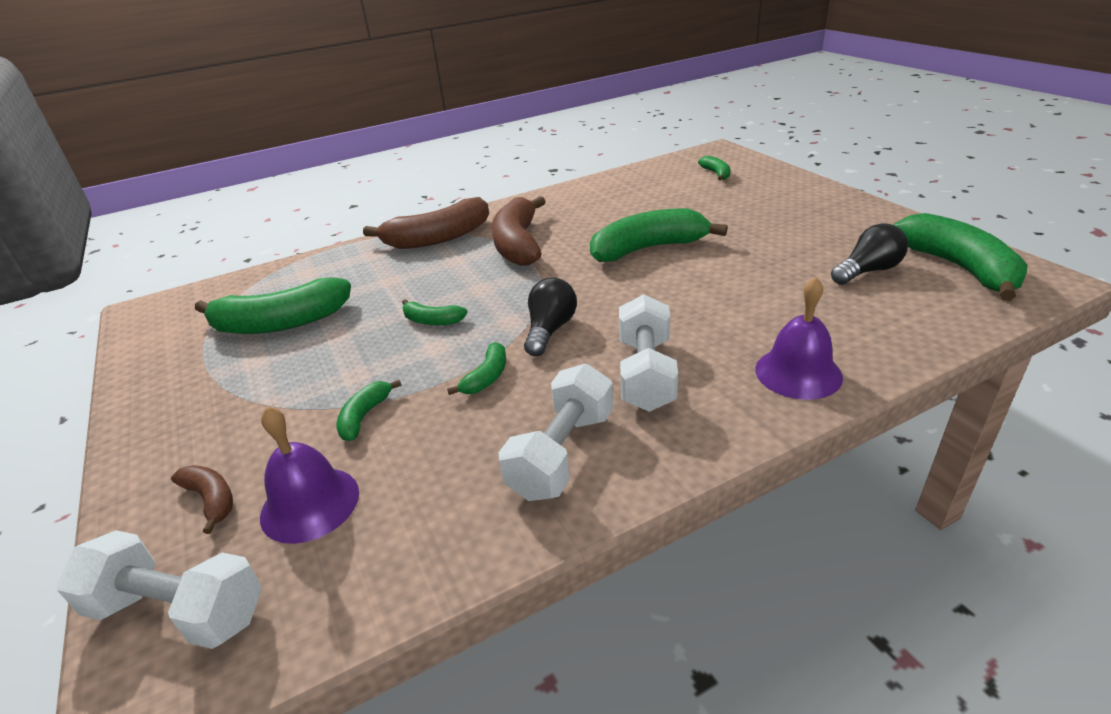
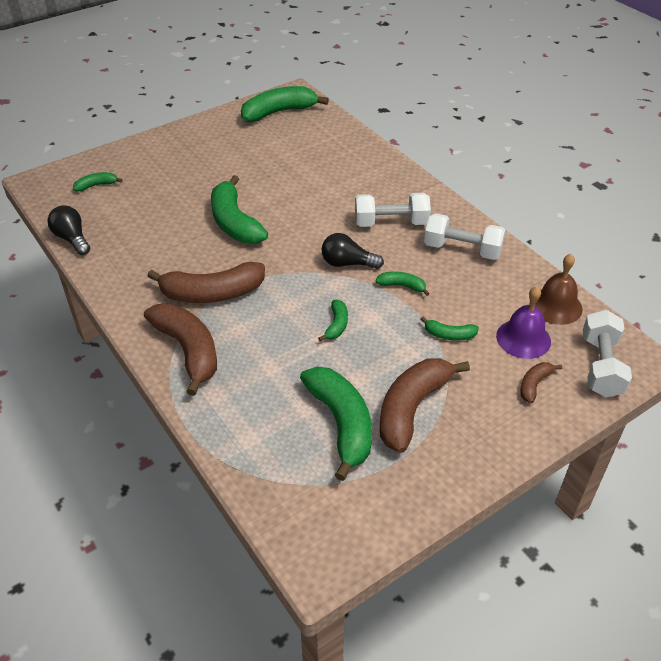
camera: 100 degrees left, 10 degrees up
purple bell [755,277,843,400] -> none
black light bulb [831,223,908,285] -> black light bulb moved to [47,205,90,255]
none -> brown banana [380,358,470,453]
none -> brown bell [535,254,583,325]

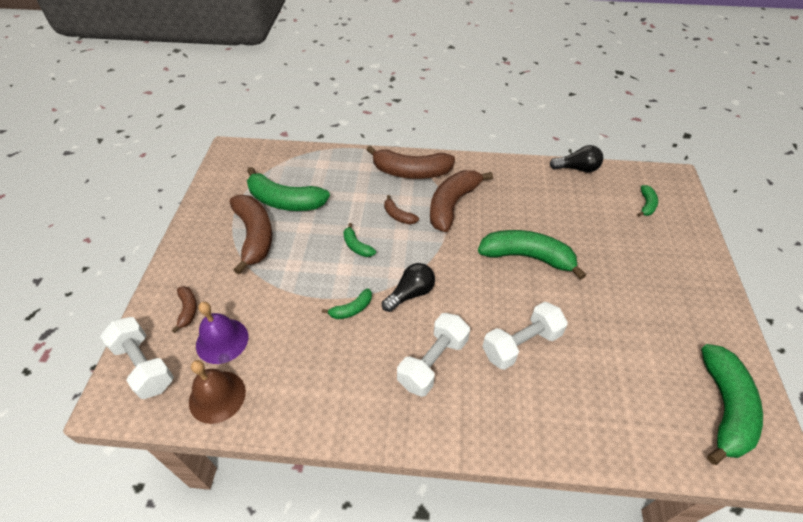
camera: 130 degrees right, 5 degrees up
green banana [421,317,479,341] -> none
white dumbbell [424,213,506,260] -> white dumbbell moved to [482,302,568,370]
none -> brown banana [384,195,419,224]

